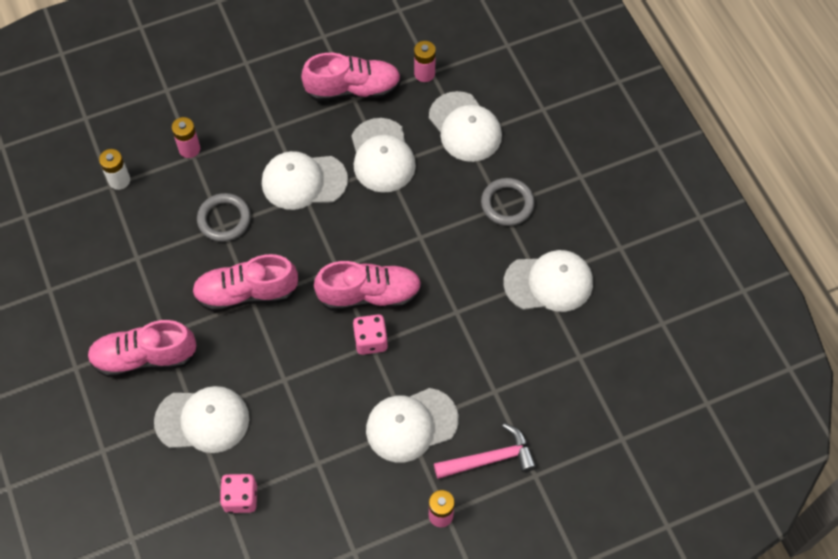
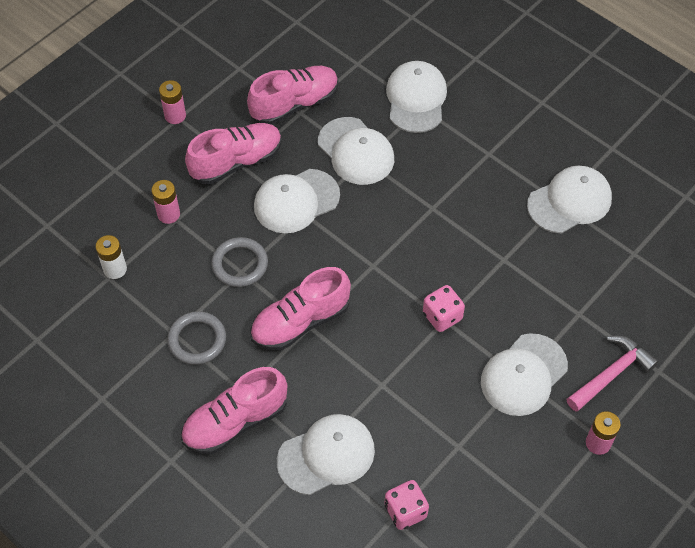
camera: 25 degrees left, 5 degrees down
pink shoe [314,261,422,311] -> pink shoe moved to [185,123,282,185]
pink battery [414,41,436,82] -> pink battery moved to [159,80,186,124]
white cap [429,91,502,162] -> white cap turned 120 degrees counterclockwise [386,61,447,133]
grey ring [481,178,535,226] -> grey ring moved to [167,311,226,365]

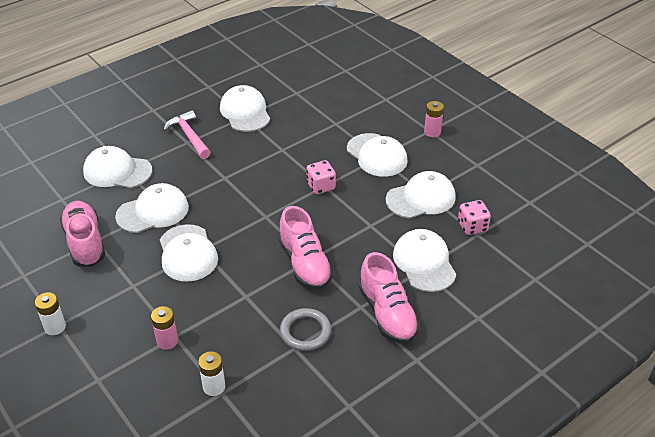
camera: 80 degrees left, 15 degrees down
pink battery [159,80,186,124] -> white battery [35,292,66,335]
pink shoe [185,123,282,185] -> none
grey ring [211,237,268,287] -> none
pink hammer [566,336,659,412] -> pink hammer moved to [163,110,211,159]
none -> white cap [386,171,456,219]

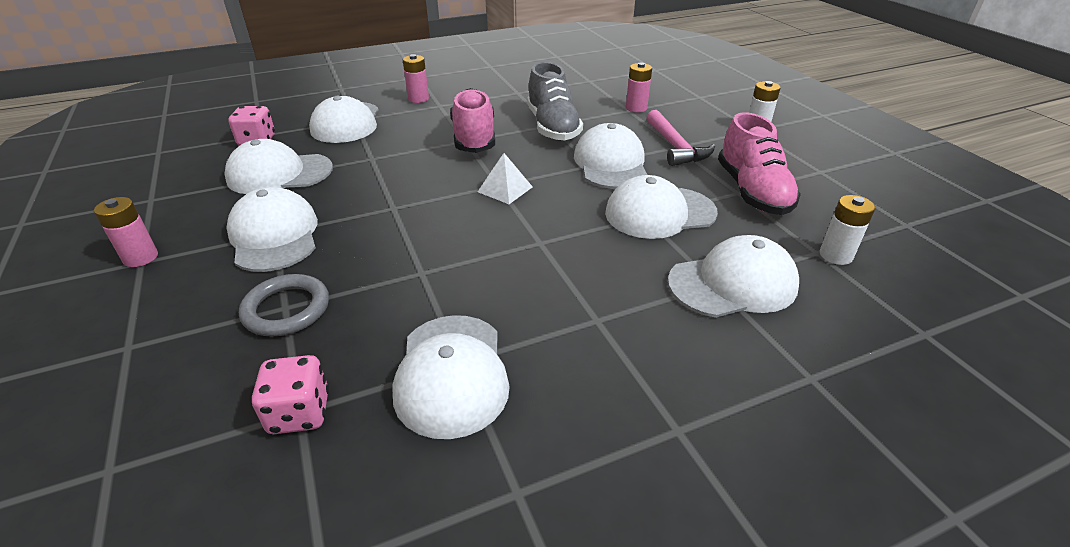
camera: 165 degrees left, 5 degrees down
white cap [83,146,152,188] -> white cap turned 45 degrees counterclockwise [668,235,799,318]
pink hammer [163,110,211,159] -> pink hammer moved to [646,110,715,166]
white battery [198,351,225,396] -> white battery moved to [820,195,875,265]
grey ring [280,308,331,351] -> grey ring moved to [239,274,329,336]
pink dice [306,160,336,194] -> pink dice moved to [252,355,329,434]
pink shoe [359,252,420,344] -> pink battery [403,54,429,103]
none -> white pyramid [478,153,533,204]
none -> grey shoe [527,62,583,141]

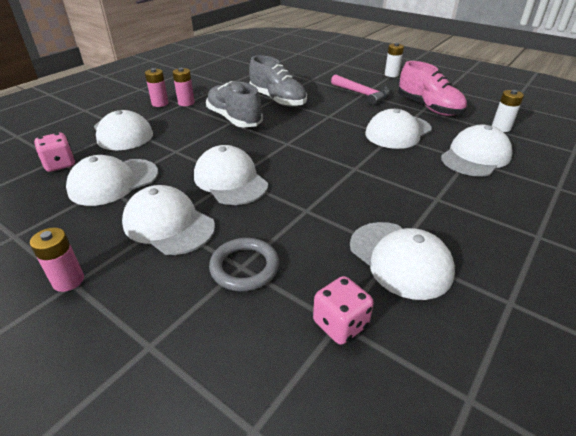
camera: 30 degrees left, 0 degrees up
pink shoe [450,88,495,153] -> grey shoe [206,81,263,127]
white pyramid [478,153,533,204] -> none
white cap [574,123,647,189] -> white cap moved to [194,145,268,205]
pink battery [626,62,652,113] -> pink battery moved to [173,68,195,106]

